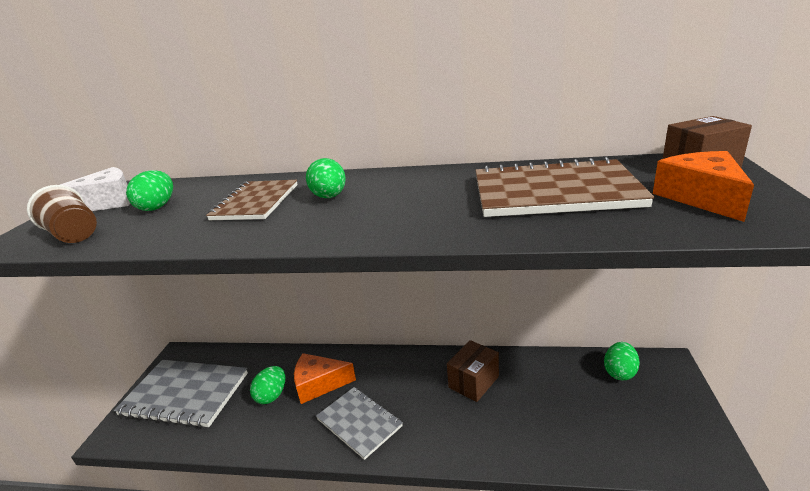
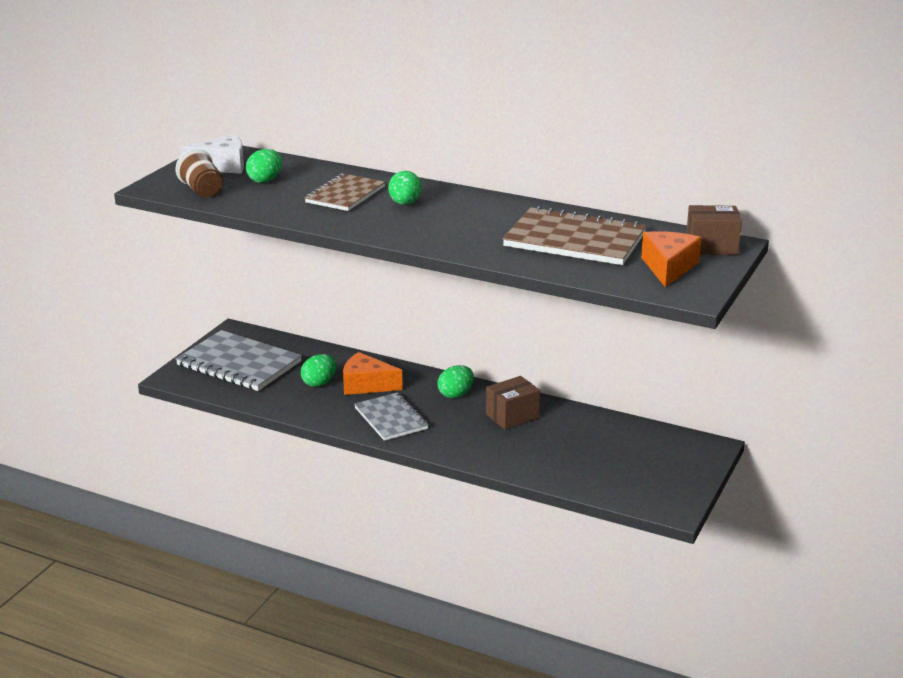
camera: 15 degrees right, 0 degrees up
green egg [604,342,640,380] -> green egg moved to [438,365,474,398]

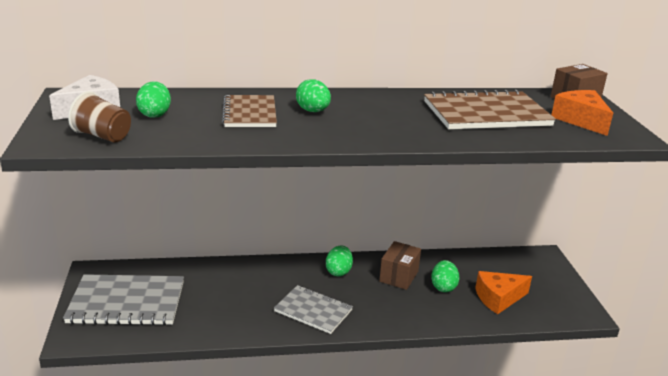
camera: 35 degrees left, 0 degrees up
green egg [301,354,336,387] -> green egg moved to [432,260,459,292]
orange cheese [343,352,403,395] -> orange cheese moved to [475,271,532,314]

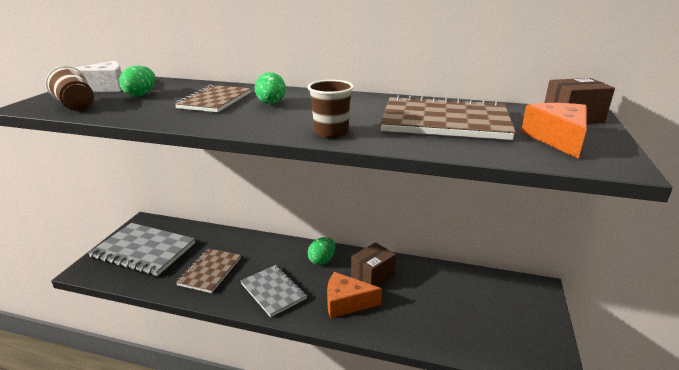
camera: 25 degrees right, 0 degrees up
green egg [432,260,459,292] -> none
orange cheese [475,271,532,314] -> orange cheese moved to [327,272,382,318]
none -> brown notebook [176,248,241,293]
none -> brown cup [308,80,354,138]

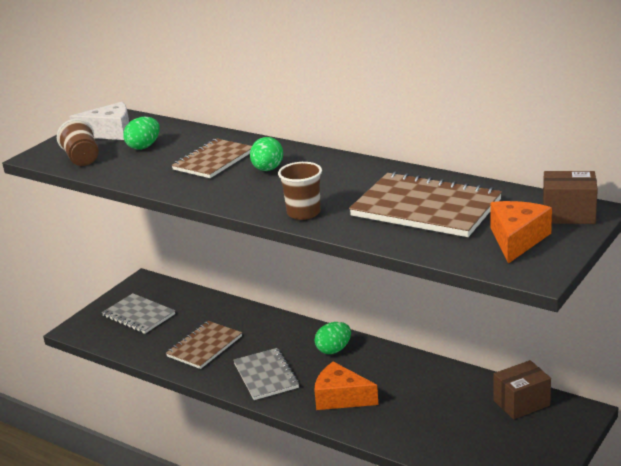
camera: 20 degrees right, 0 degrees up
grey notebook [88,223,195,276] -> grey notebook [102,293,175,334], size x0.64
brown box [351,242,396,287] -> brown box moved to [494,360,551,419]

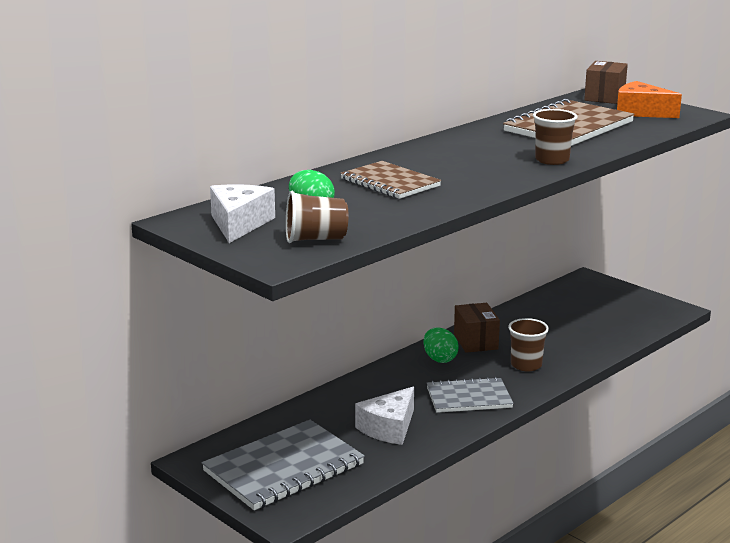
camera: 80 degrees left, 5 degrees down
grey notebook [102,293,175,334] -> grey notebook [202,420,365,510], size x1.57
brown notebook [166,321,242,369] -> white cheese [355,387,414,445]
green egg [250,137,283,171] -> none
orange cheese [314,361,378,410] -> brown cup [508,318,549,371]
brown box [494,360,551,419] -> brown box moved to [454,303,500,353]

